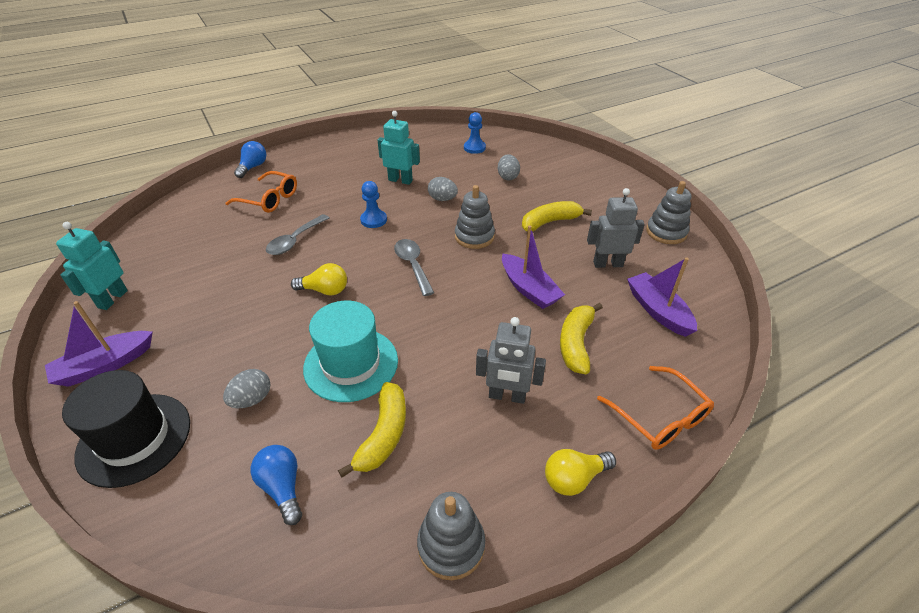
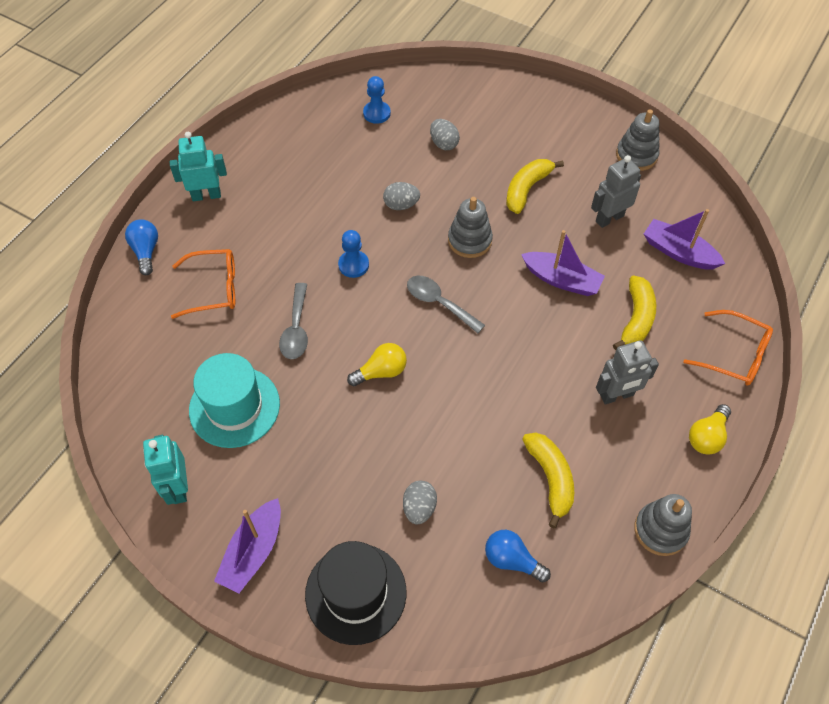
camera: 30 degrees left, 15 degrees up
turquoise hat [303,301,398,402] -> turquoise hat moved to [189,353,280,448]
turquoise robot [377,111,420,185] -> turquoise robot moved to [170,132,227,201]
yellow banana [560,303,603,375] -> yellow banana turned 150 degrees counterclockwise [613,275,656,350]

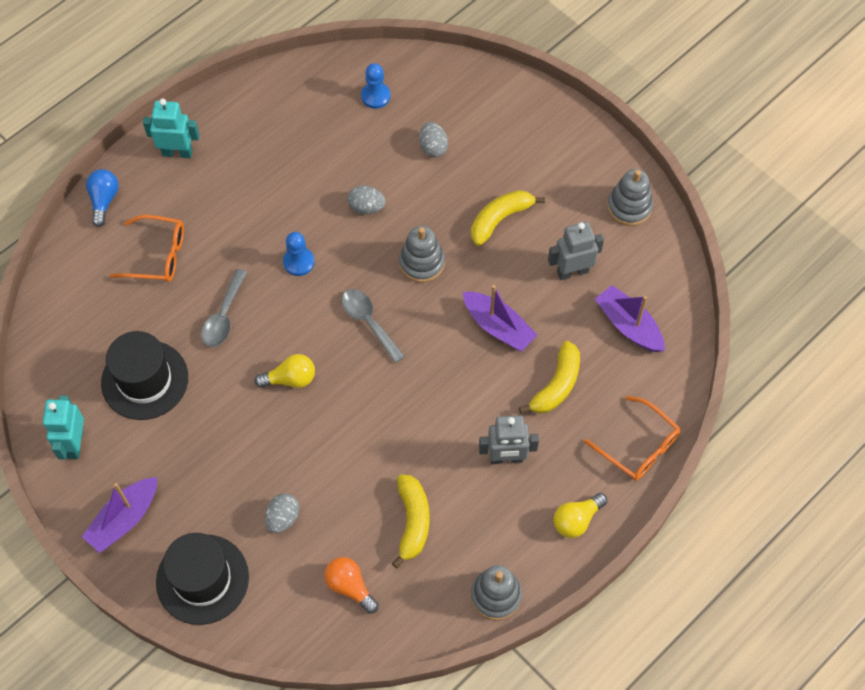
camera: 15 degrees right, 5 degrees up
turquoise hat [189,353,280,448] -> black hat [101,331,188,420]
blue light bulb [485,530,551,582] -> orange light bulb [325,557,379,614]

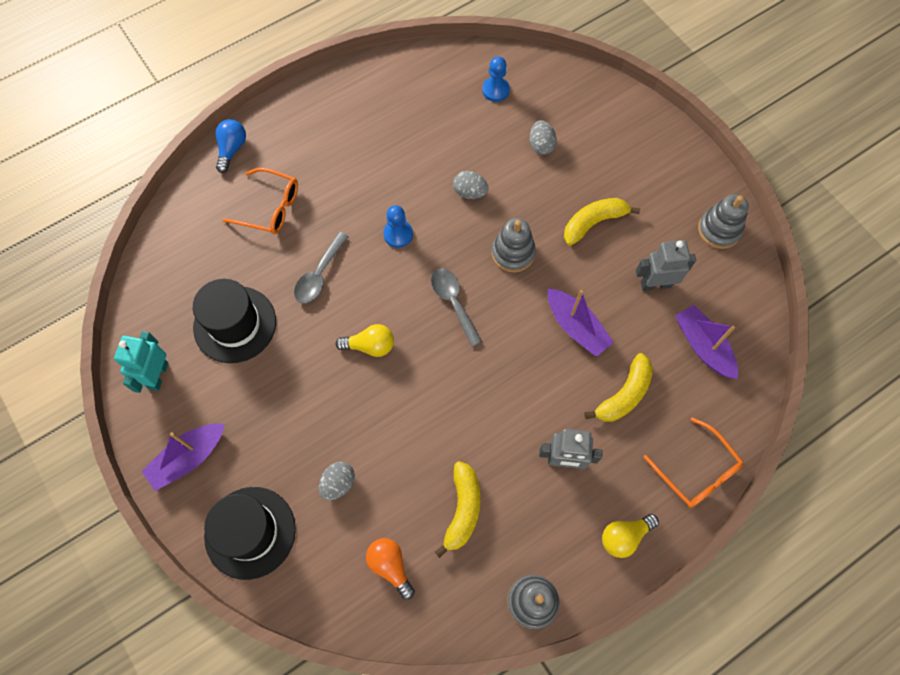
camera: 10 degrees right, 5 degrees up
turquoise robot [143,99,200,158] -> none

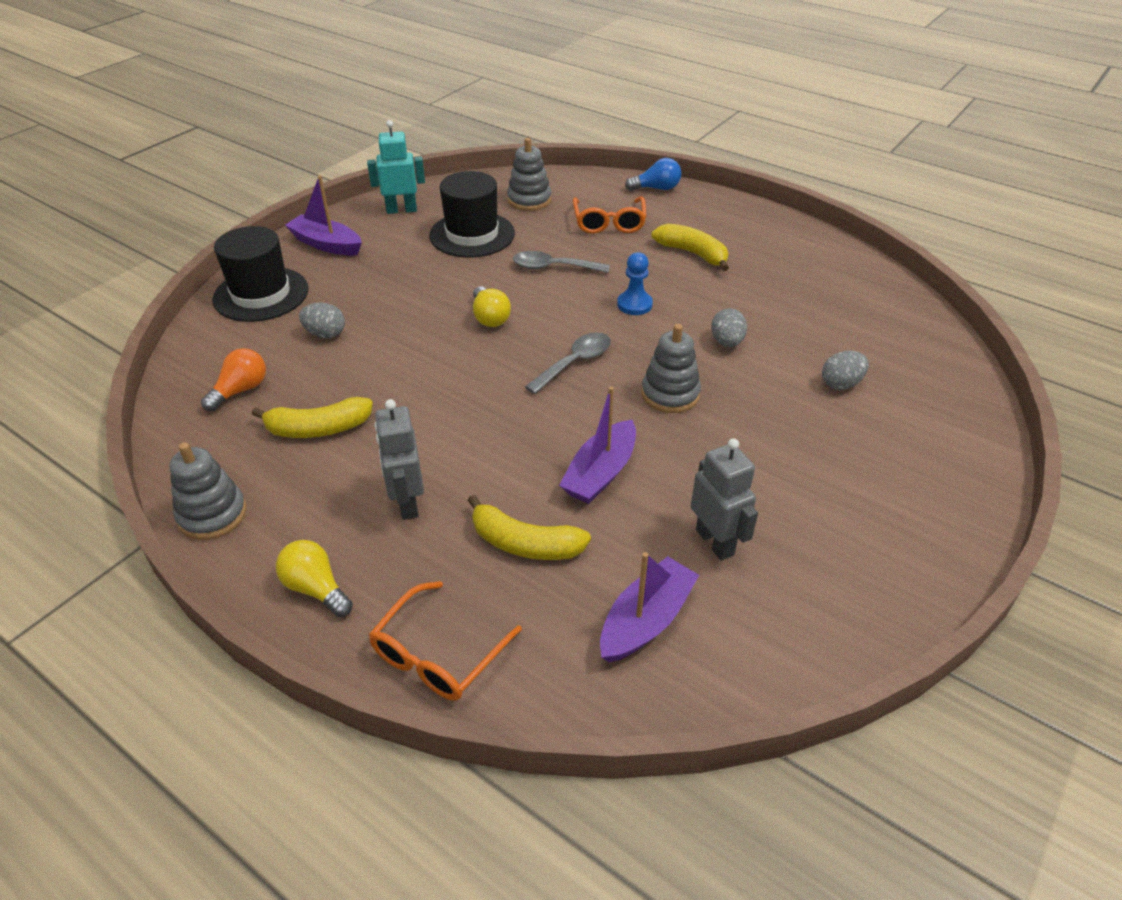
camera: 70 degrees right, 25 degrees down
blue pawn [482,56,510,102] -> none
yellow banana [564,198,640,246] -> yellow banana moved to [651,223,729,271]
grey stacking toy [698,194,749,249] -> grey stacking toy moved to [507,138,551,211]

